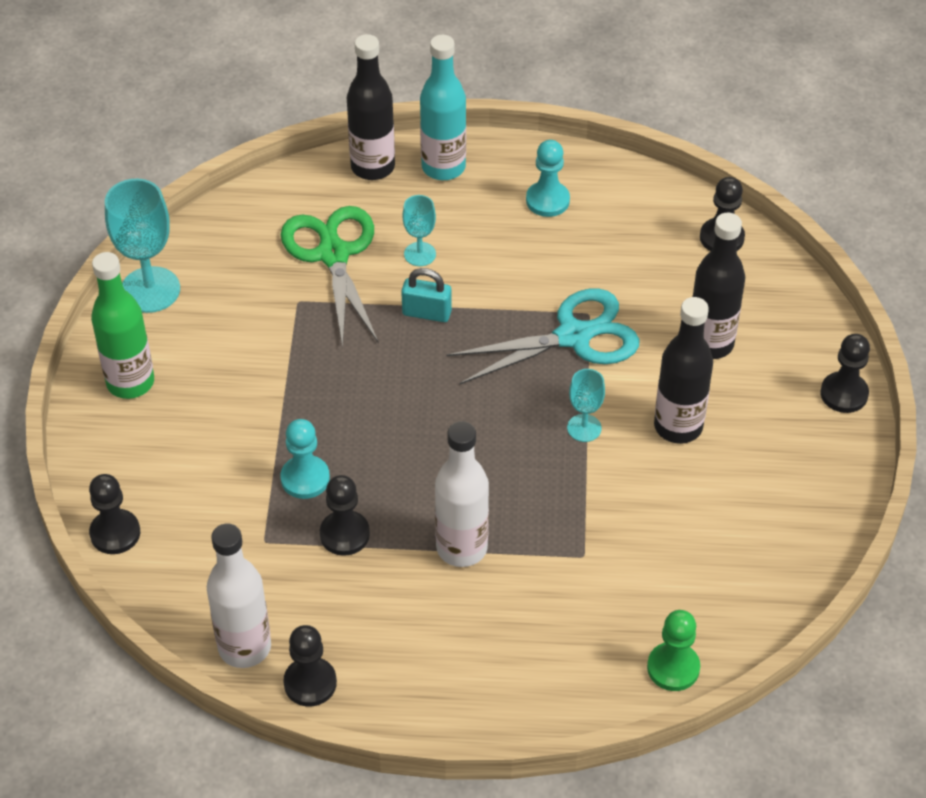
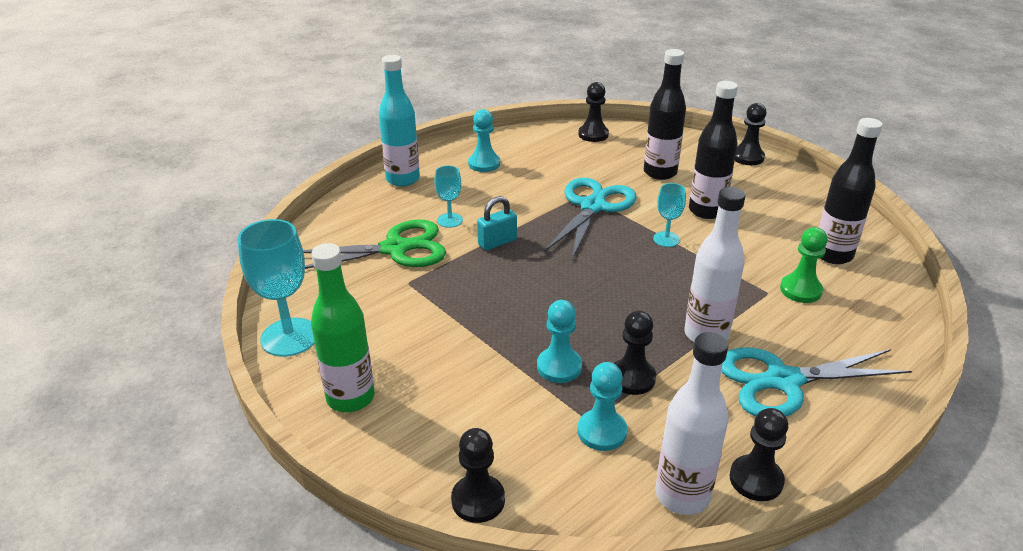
camera: 45 degrees left, 15 degrees down
green scissors [281,206,378,348] -> green scissors turned 135 degrees clockwise [303,219,446,269]
black bottle [347,34,395,180] -> black bottle moved to [819,118,883,264]
green pawn [647,610,700,691] -> green pawn moved to [780,227,828,303]
none -> turquoise pawn [578,362,627,451]
none -> turquoise scissors [721,348,912,416]

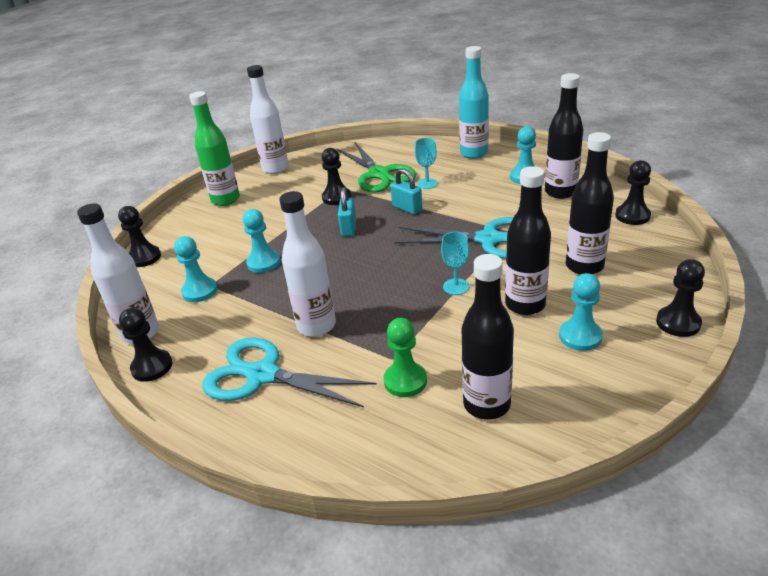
camera: 80 degrees right, 0 degrees up
turquoise goblet [238,219,315,357] -> white bottle [247,65,289,174]
black pawn [614,311,656,395] -> black pawn moved to [322,148,351,205]
turquoise scissors [721,348,912,416] -> turquoise scissors turned 45 degrees counterclockwise [202,337,377,408]
none -> turquoise padlock [338,187,356,236]
none -> black bottle [545,73,583,199]
none -> turquoise pawn [559,273,603,351]

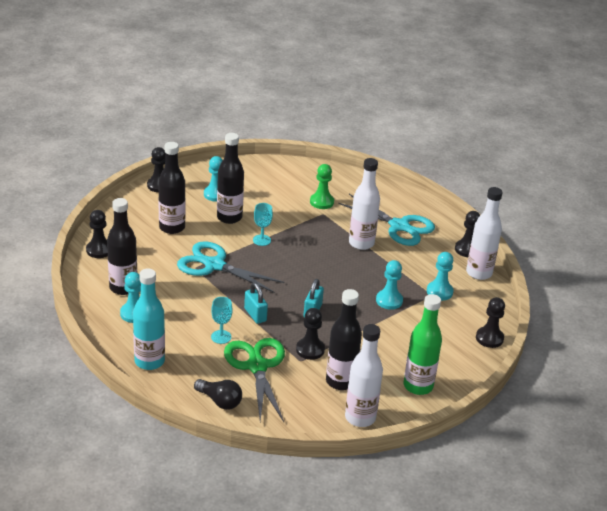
camera: 170 degrees left, 0 degrees up
black bottle [462,254,514,420] -> black bottle moved to [326,289,362,390]
none -> black light bulb [194,379,242,410]

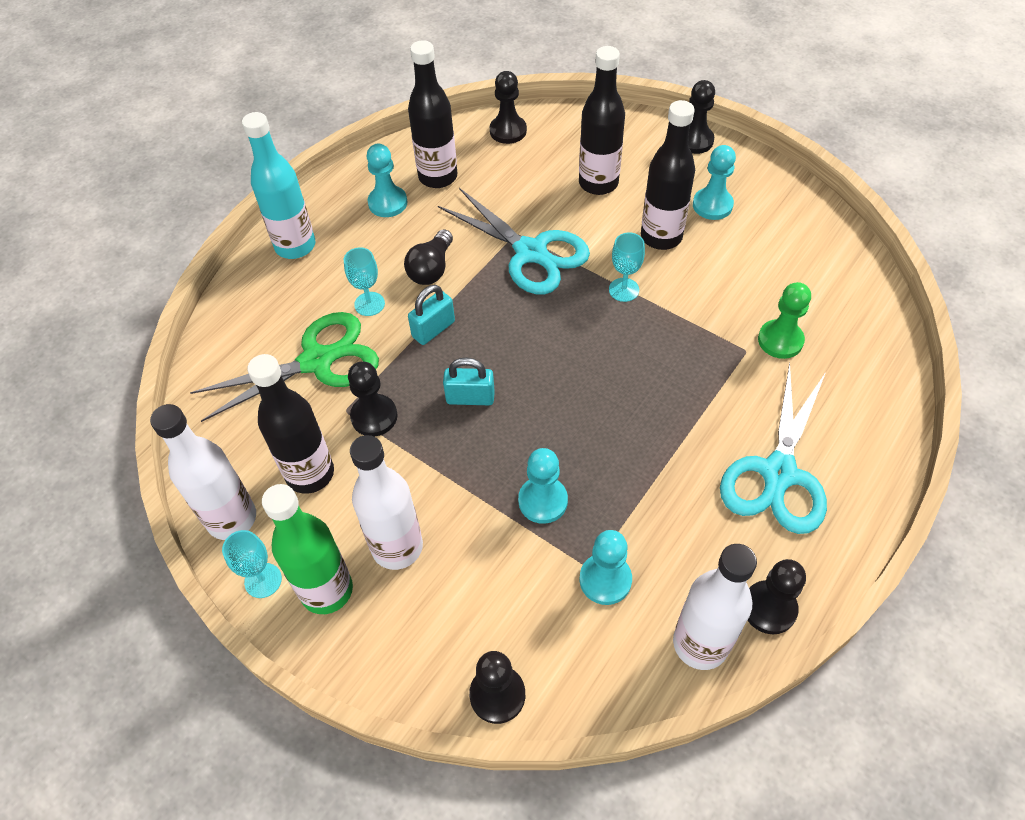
camera: 80 degrees right, 20 degrees up
turquoise scissors [177,241,284,293] -> turquoise scissors turned 120 degrees clockwise [438,188,590,294]
black light bulb [194,379,242,410] -> black light bulb moved to [404,229,453,285]
white bottle [349,158,380,250] -> white bottle moved to [350,435,423,570]
none -> turquoise goblet [222,530,282,598]

